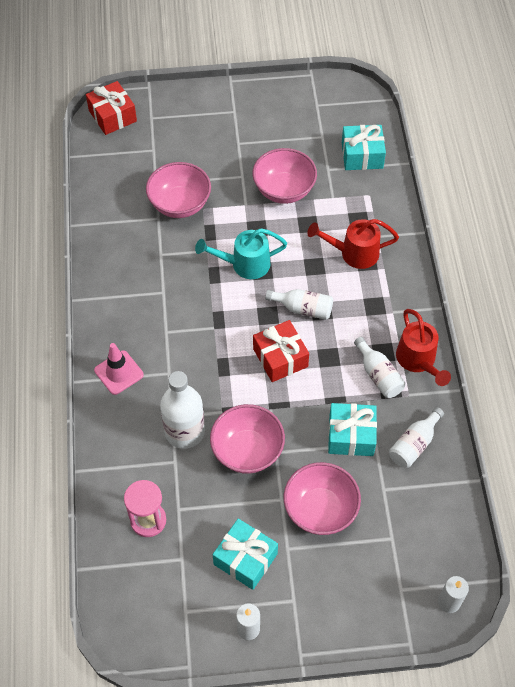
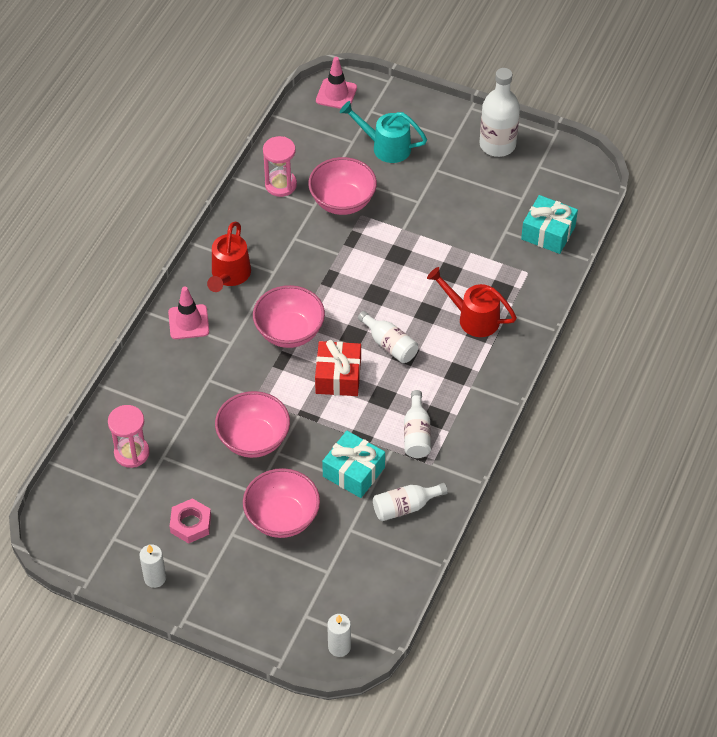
camera: 30 degrees right, 5 degrees down
red gift [86,81,137,135] -> pink traffic cone [316,57,357,109]
white bottle [160,371,205,449] -> white bottle moved to [479,68,520,157]
turquoise watering can [195,228,287,279] -> turquoise watering can moved to [340,101,427,163]
turquoise gift [213,519,278,590] -> pink nut [169,498,211,543]
pink bowl [252,148,317,204] -> pink bowl moved to [253,285,325,348]
red watering can [396,309,451,386] -> red watering can moved to [207,222,251,292]
none -> pink hourglass [263,136,297,197]

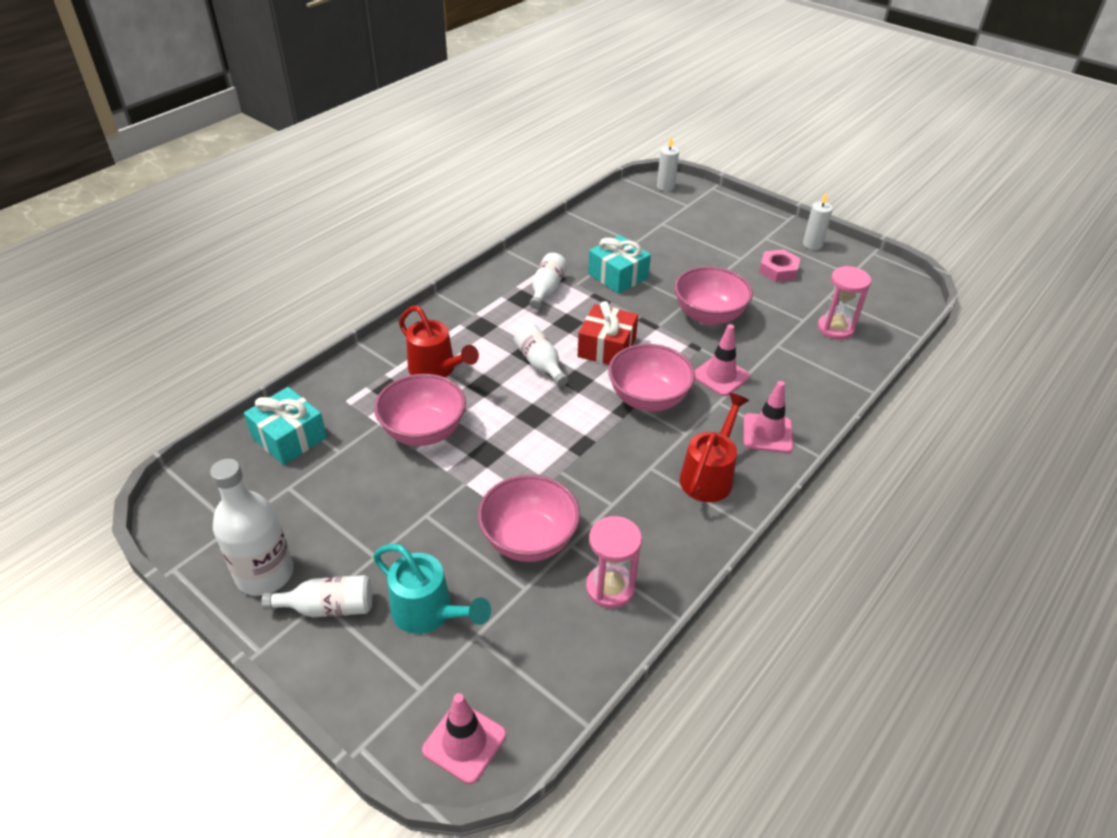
camera: 165 degrees left, 10 degrees down
pink bowl [243,468,320,538] -> pink bowl moved to [374,374,466,446]
white bottle [373,483,448,521] -> white bottle moved to [262,575,372,617]
none -> pink traffic cone [695,324,750,396]

